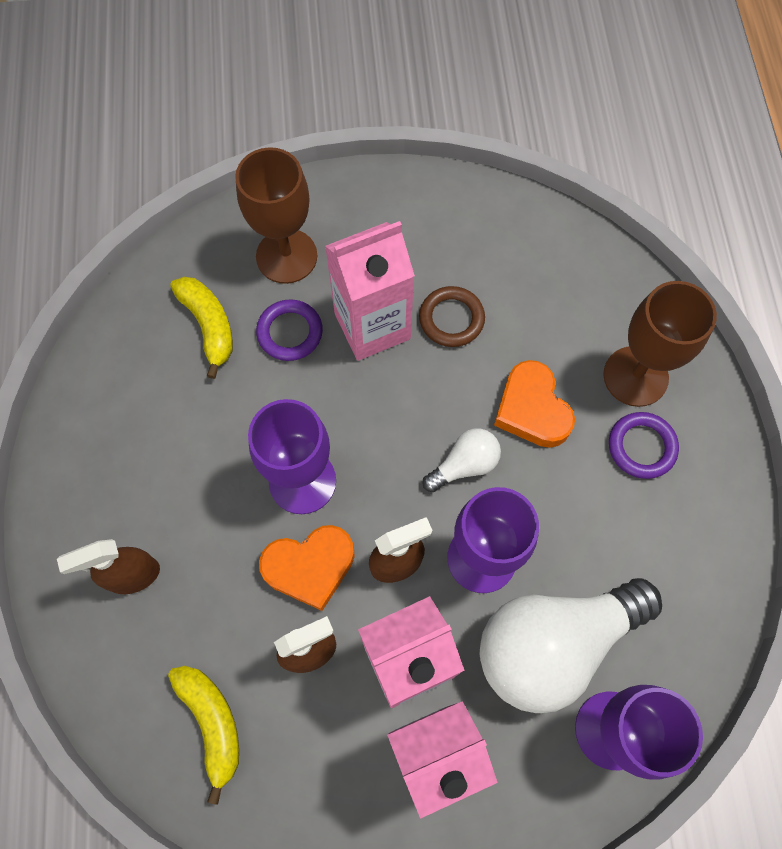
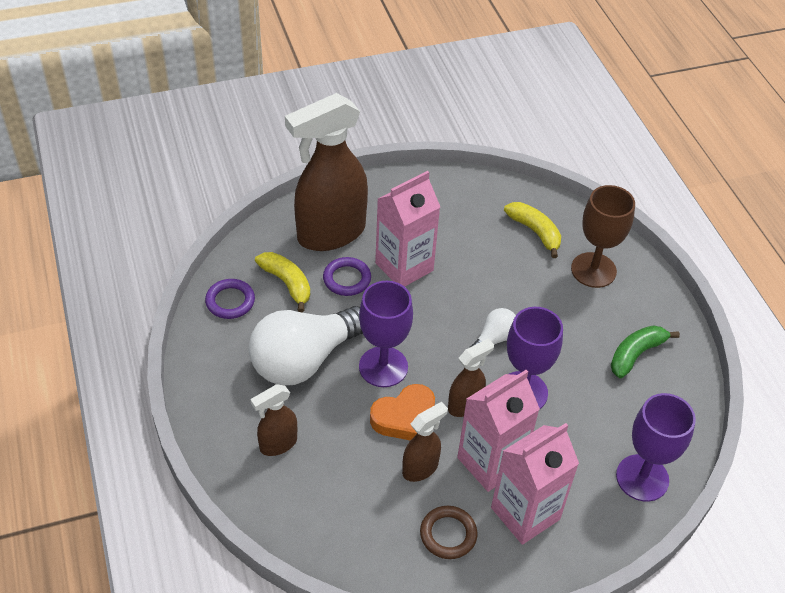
camera: 15 degrees left, 20 degrees down
yellow banana [168,666,239,805] -> yellow banana moved to [504,202,561,258]
brown goblet [235,147,317,284] -> brown spray bottle [285,93,368,251]
brown ring [419,286,485,347] -> brown ring moved to [420,506,478,559]
white light bulb [480,578,662,713] -> white light bulb moved to [249,306,363,385]
orange heart [494,360,575,448] -> none
purple ring [609,412,679,479] -> purple ring moved to [205,279,255,319]
none -> green banana [611,325,680,378]

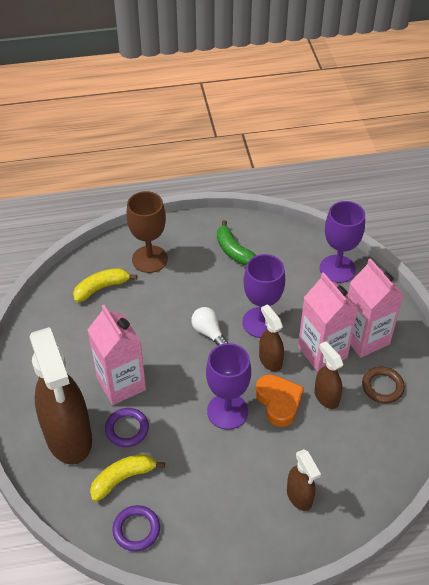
camera: 80 degrees left, 0 degrees up
white light bulb [249,306,363,385] -> none

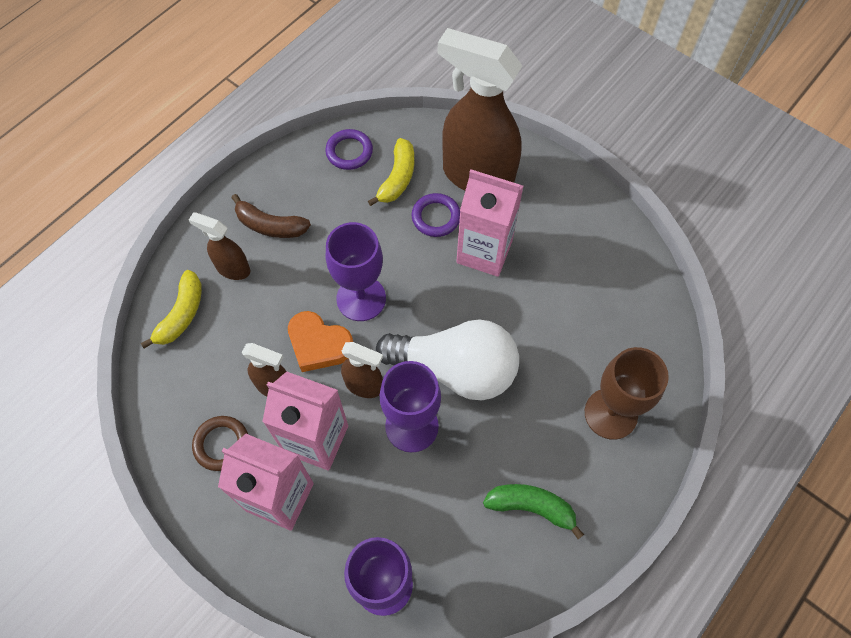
camera: 140 degrees right, 15 degrees up
yellow banana [73,268,137,302] -> yellow banana moved to [141,270,202,348]
white light bulb [191,307,228,346] -> white light bulb [376,319,519,400], size x2.16
none -> brown banana [231,194,311,238]

